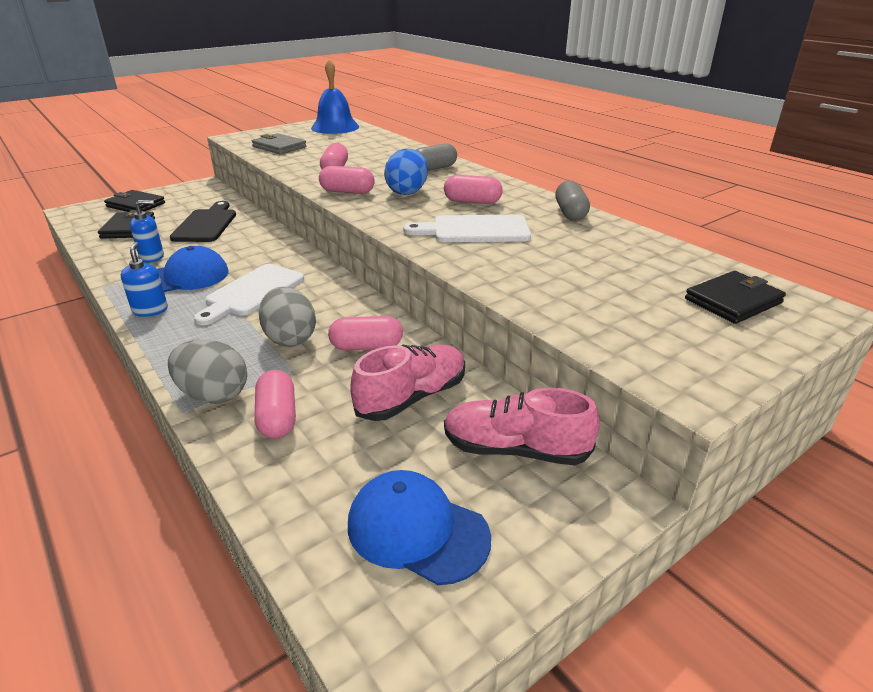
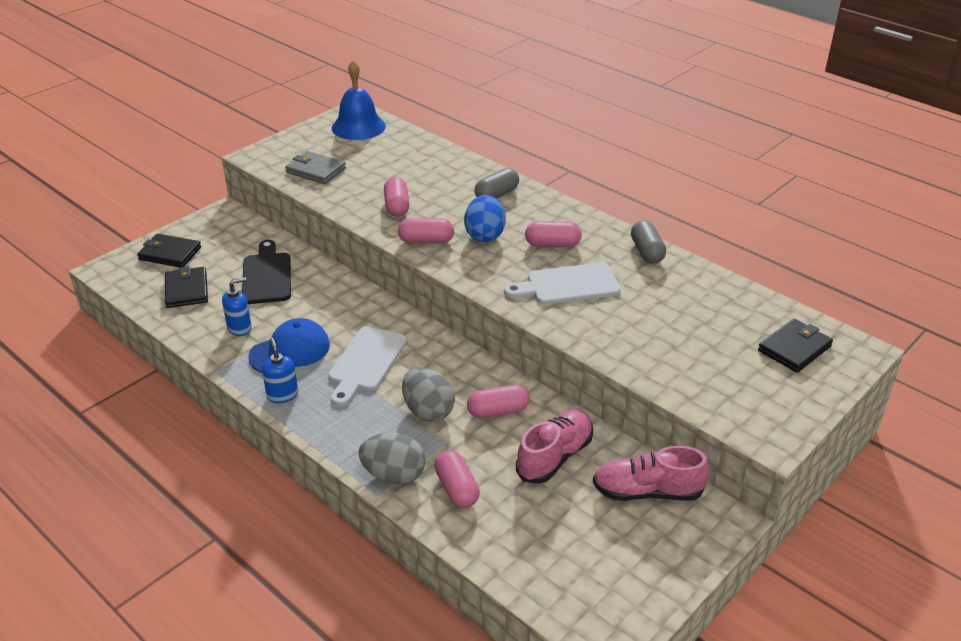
camera: 10 degrees left, 5 degrees up
blue cap [348,470,491,585] -> none

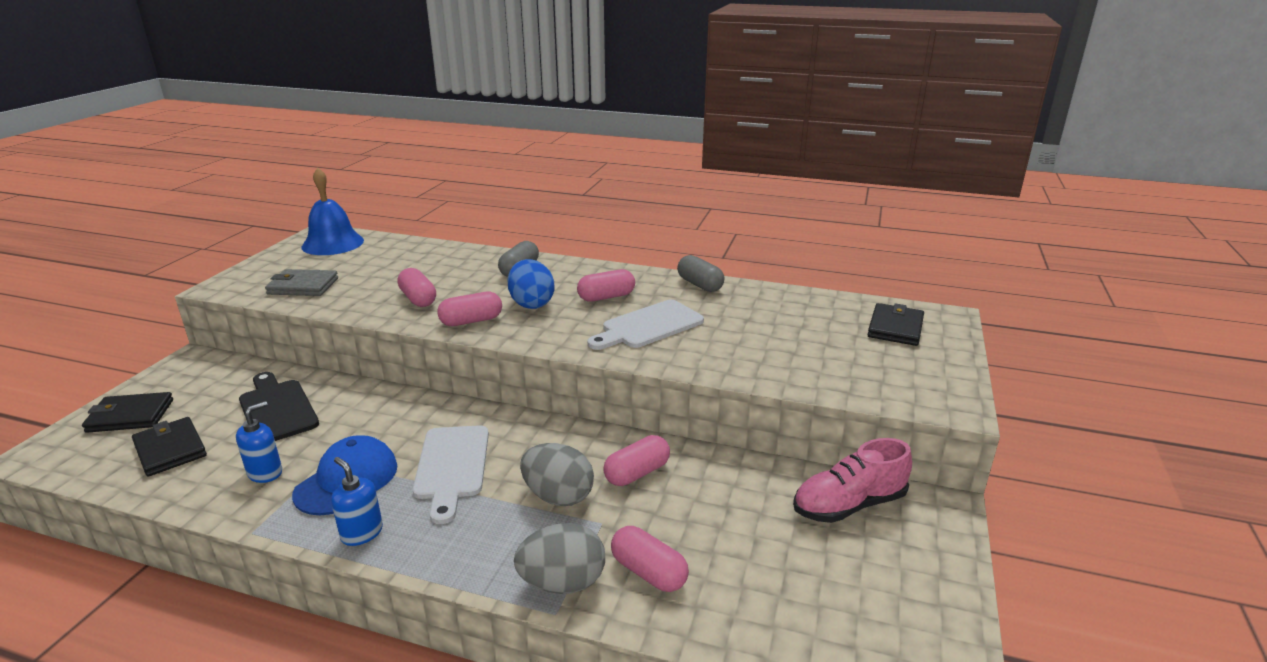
camera: 25 degrees left, 10 degrees down
pink shoe [516,410,593,484] -> none

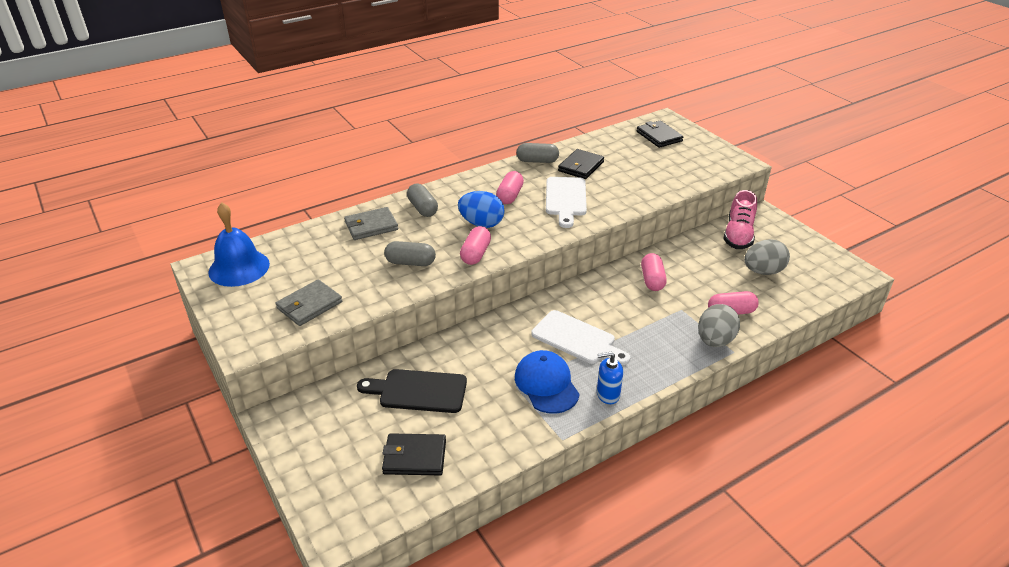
camera: 50 degrees left, 10 degrees up
black wallet [82,392,173,433] -> black wallet moved to [558,149,604,179]
blue soap dispenser [236,401,282,483] -> none
pink capsule [397,268,436,307] -> grey capsule [384,241,436,266]
grey egg [520,443,594,506] -> grey egg moved to [744,239,790,275]
none -> grey wallet [344,207,398,240]

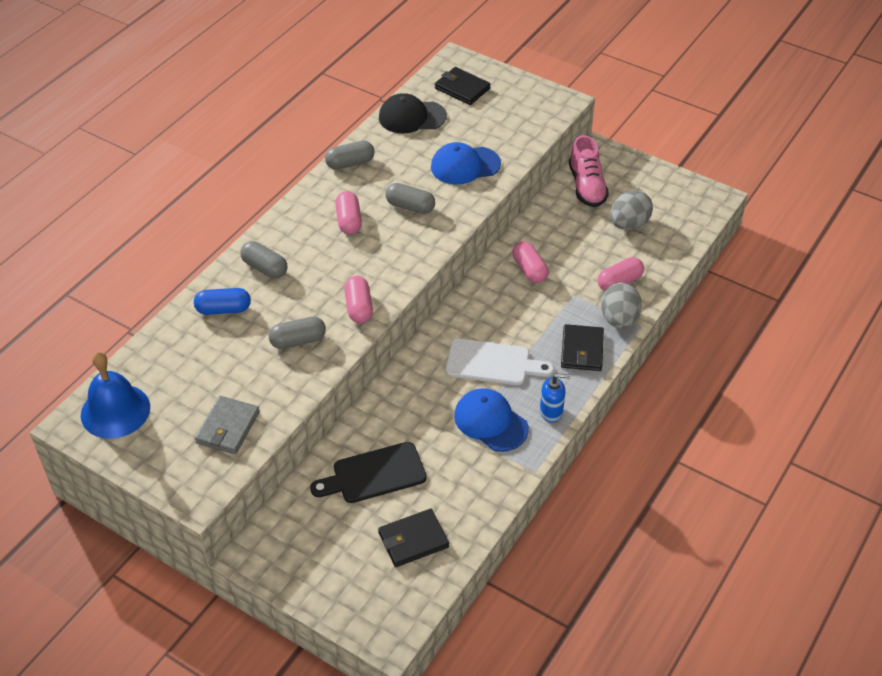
camera: 25 degrees left, 10 degrees up
grey wallet [344,207,398,240] -> blue capsule [194,288,251,315]
blue egg [458,191,505,228] -> none
white cutting board [546,177,587,228] -> grey capsule [385,183,435,214]
black wallet [558,149,604,179] -> black wallet moved to [561,324,604,371]
blue soap dispenser [597,352,623,404] -> blue soap dispenser turned 150 degrees counterclockwise [540,373,570,422]
none -> black cap [379,93,447,133]
none -> blue cap [431,142,501,185]

